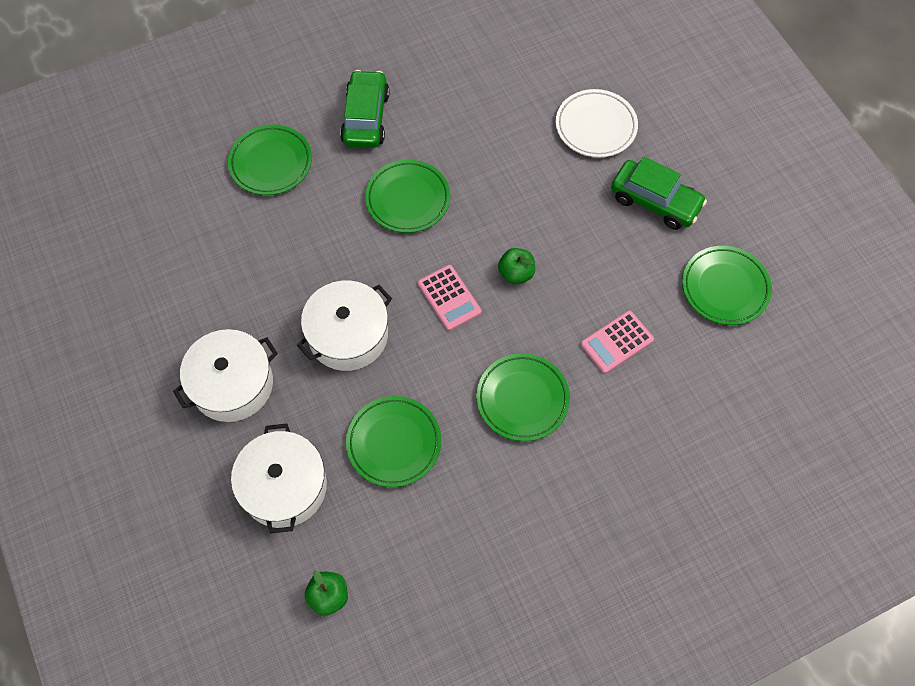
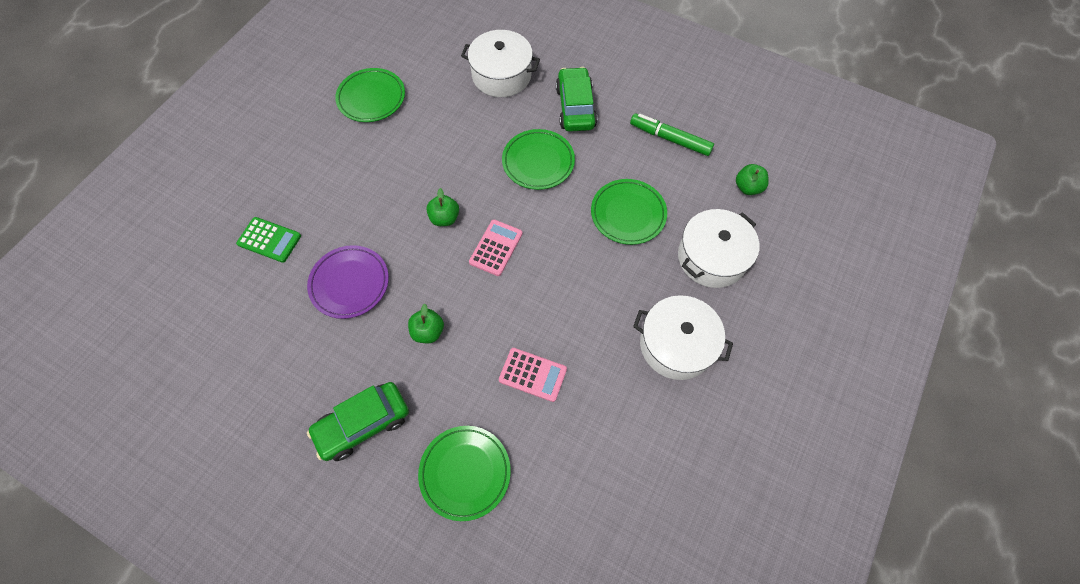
camera: 125 degrees left, 0 degrees up
white pot [297,280,392,371] -> white pot moved to [461,30,540,97]
green plate [365,160,450,233] -> green apple [408,304,444,343]
white plate [556,89,638,158] -> green calculator [236,217,301,263]
pink calculator [581,311,654,374] -> pink calculator moved to [499,348,567,402]
green car [611,157,707,230] -> green car moved to [556,67,597,132]
none -> purple plate [307,245,389,319]
none -> green marker [630,113,714,156]

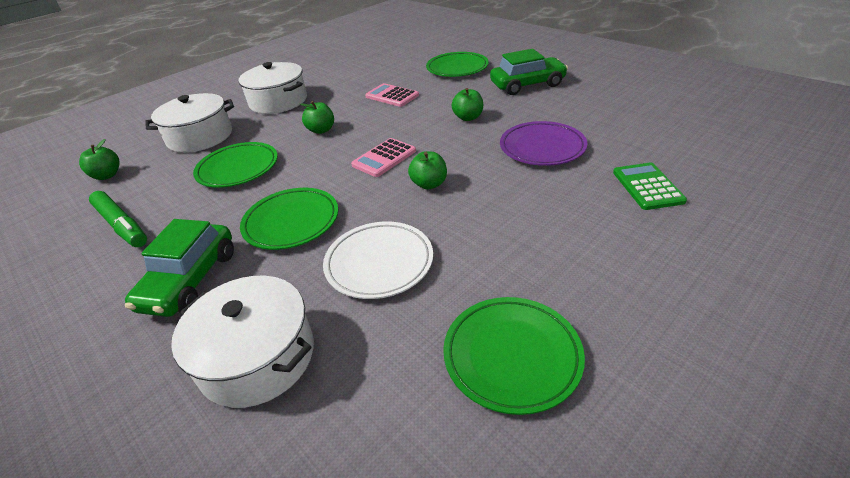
camera: 160 degrees left, 25 degrees down
green calculator [236,217,301,263] -> green calculator turned 45 degrees clockwise [613,162,687,210]
none -> green apple [300,101,334,134]
none -> white plate [323,222,433,299]

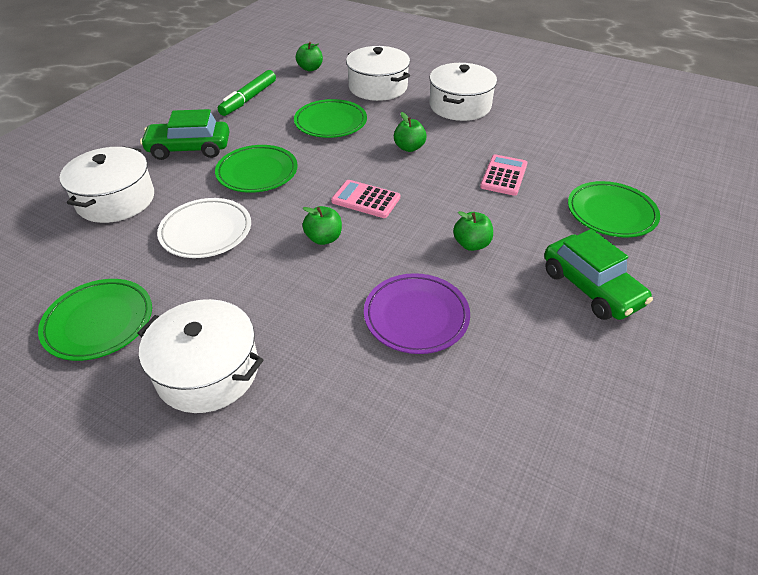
camera: 70 degrees right, 5 degrees up
green calculator [613,162,687,210] -> none
none -> white pot [137,299,263,413]

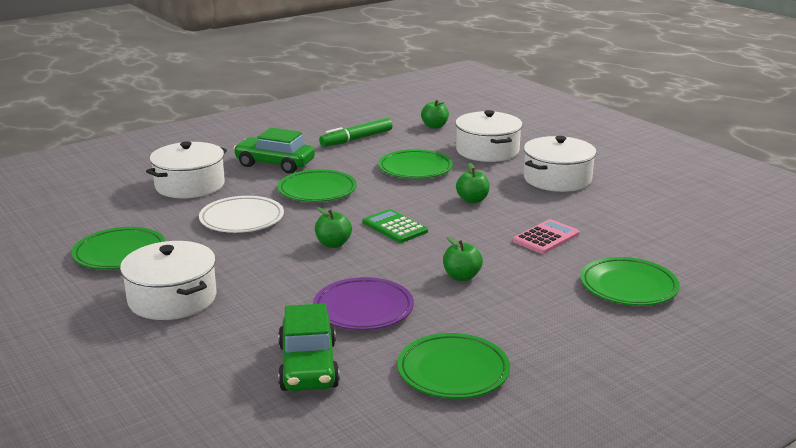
camera: 25 degrees right, 20 degrees down
pink calculator [331,180,400,218] -> green calculator [363,209,428,243]
green car [544,229,653,320] -> green car moved to [278,303,340,391]
none -> green plate [398,333,510,399]

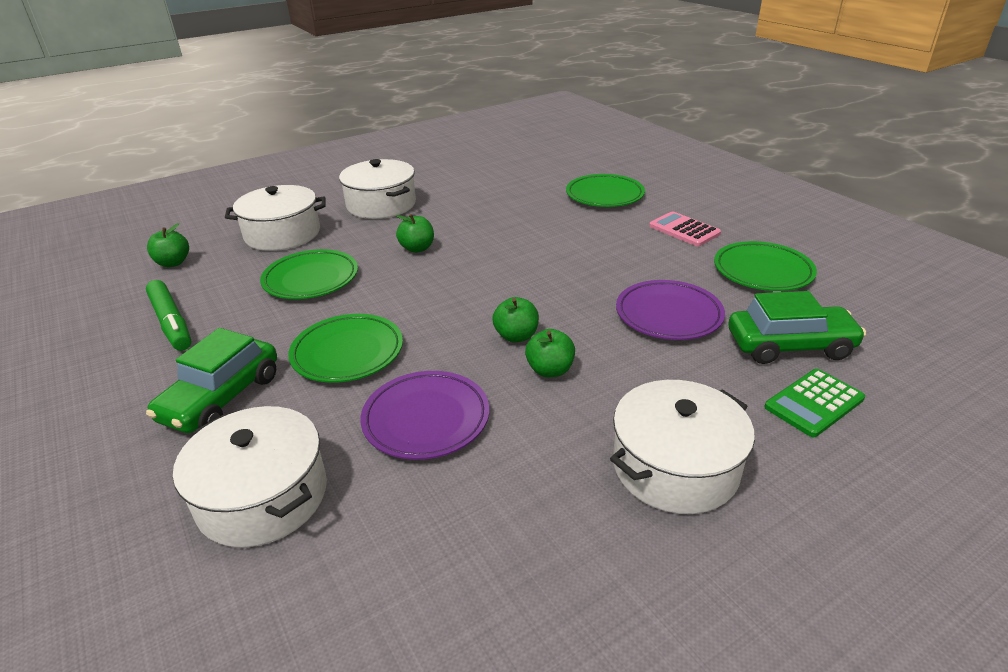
camera: 85 degrees left, 10 degrees up
green plate [72,227,165,270] -> none
white plate [199,196,284,233] -> purple plate [360,371,489,460]
green calculator [363,209,428,243] -> green calculator moved to [764,369,865,437]
green apple [443,237,483,281] -> green apple moved to [525,329,575,377]
pink calculator [513,219,579,254] -> pink calculator moved to [649,211,721,246]

